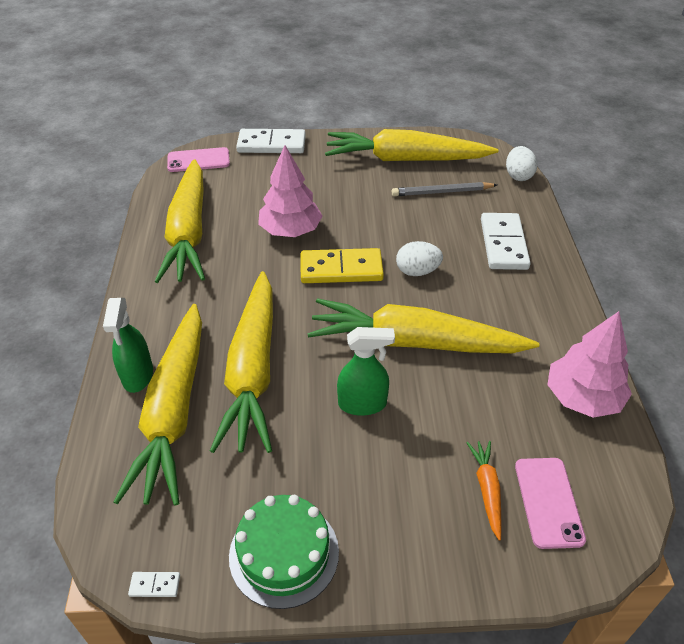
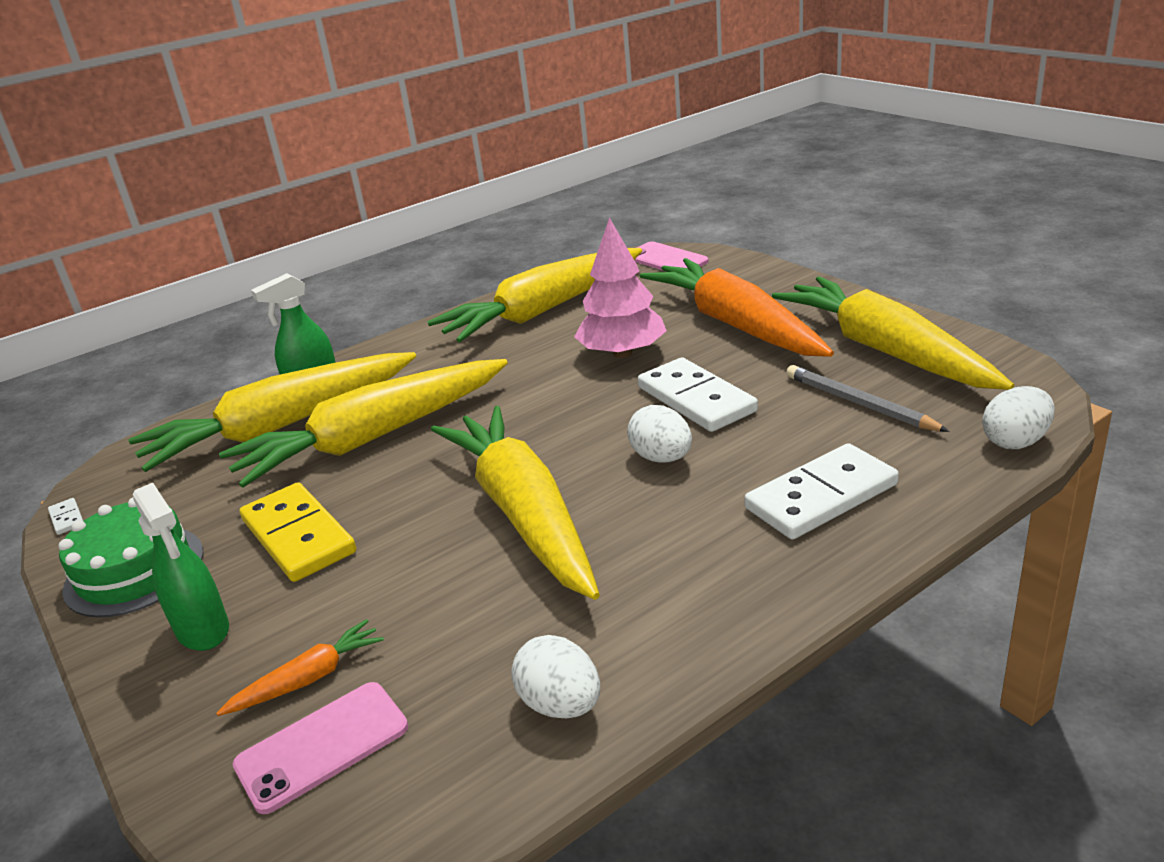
camera: 60 degrees right, 15 degrees down
white domino [236,129,306,153] -> white domino moved to [638,358,758,432]
yellow domino [301,248,384,283] -> yellow domino moved to [240,482,356,582]
green spray bottle [337,327,395,416] -> green spray bottle moved to [133,483,229,651]
pink tree [547,311,632,418] -> white egg [511,635,600,718]
none -> orange carrot [640,258,834,357]

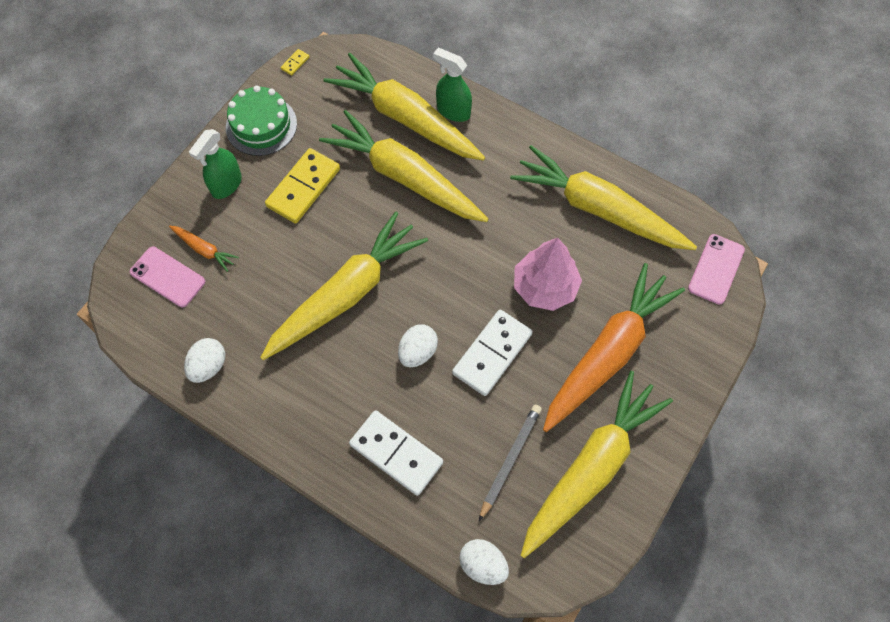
camera: 65 degrees right, 35 degrees up
white domino [48,498,83,535] -> yellow domino [281,49,309,76]

